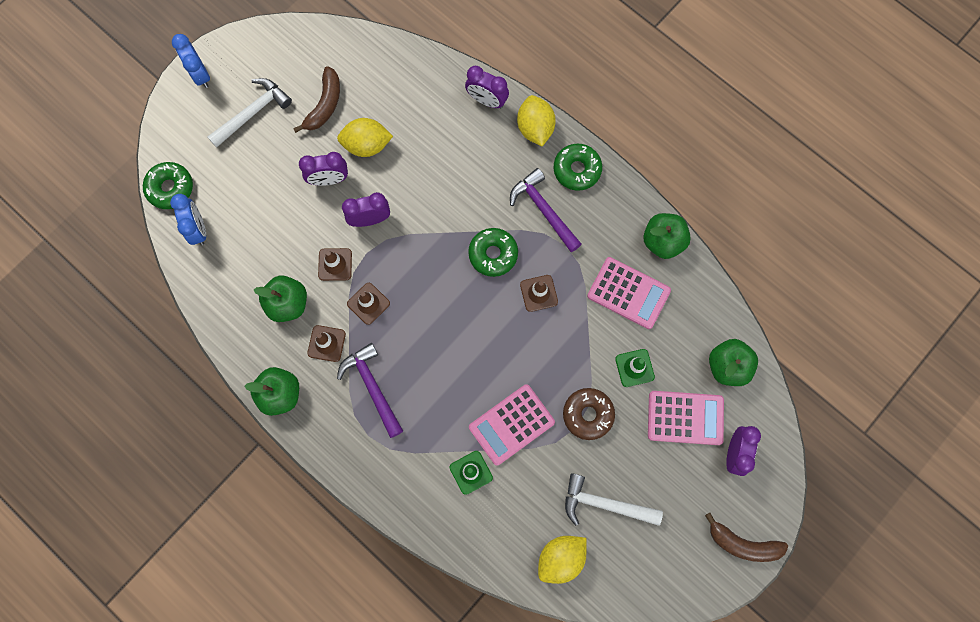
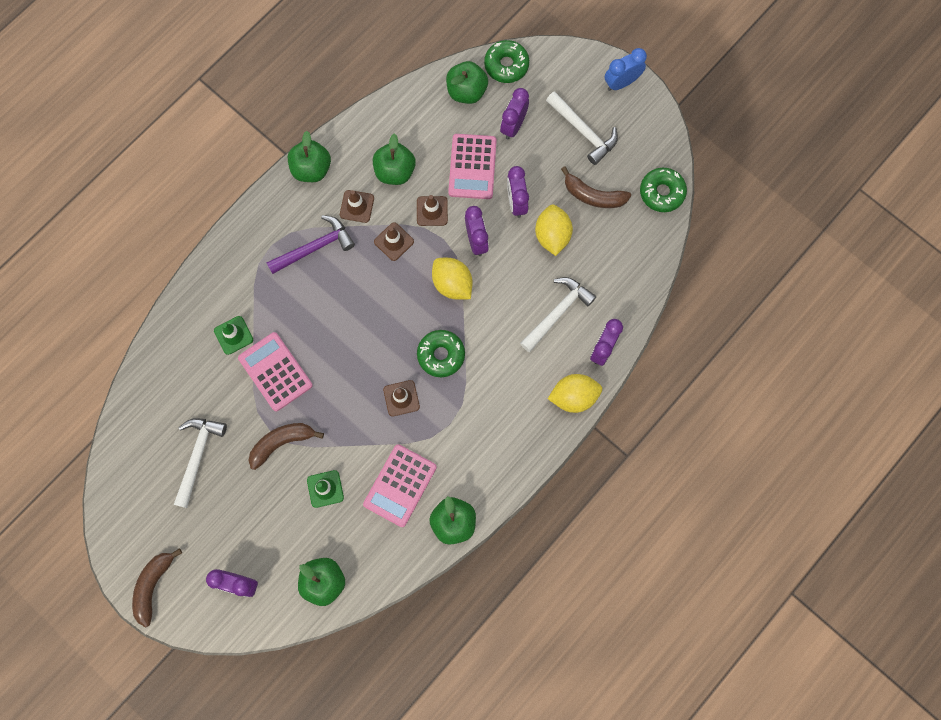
camera: 90 degrees right, 0 degrees up
blue clock [170,194,206,245] -> green apple [446,61,488,104]
purple hammer [510,168,582,252] -> none
yellow lemon [538,536,587,584] -> yellow lemon moved to [432,258,473,299]
green donut [553,144,602,191] -> green donut moved to [640,168,687,212]
brown donut [563,388,615,440] -> brown banana [249,423,324,470]
pink calculator [648,391,724,445] -> pink calculator moved to [448,134,497,199]
none -> purple clock [500,88,529,139]
none -> white hammer [520,277,596,352]

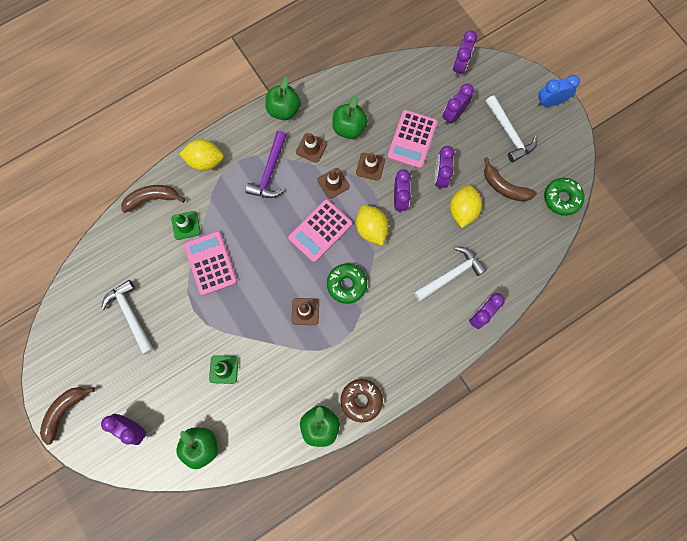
camera: 15 degrees right, 0 degrees up
white hammer [174,418,227,508] -> white hammer turned 60 degrees counterclockwise [101,280,154,355]
brown banana [249,423,324,470] -> brown banana moved to [121,185,185,213]
purple hammer [266,215,355,274] -> purple hammer turned 120 degrees clockwise [245,131,287,198]
pink calculator [363,444,437,527] -> pink calculator moved to [288,199,352,263]
green apple [446,61,488,104] -> none
green donut [484,40,529,83] -> purple clock [453,31,477,77]
yellow lemon [548,374,602,413] -> yellow lemon moved to [179,140,224,171]
none -> brown donut [340,379,383,422]

